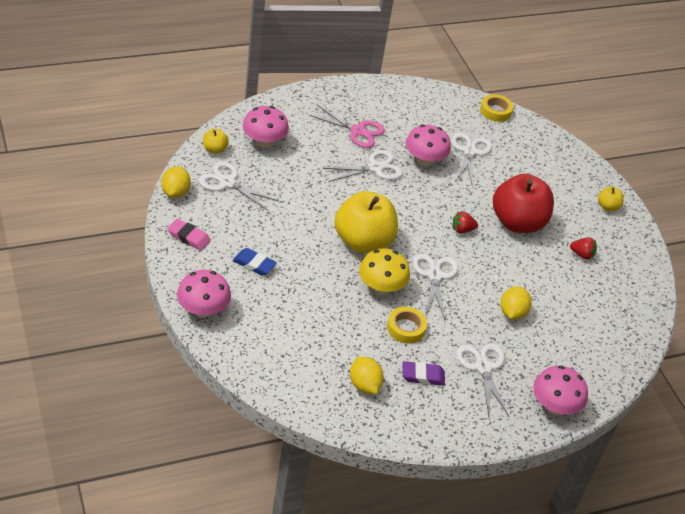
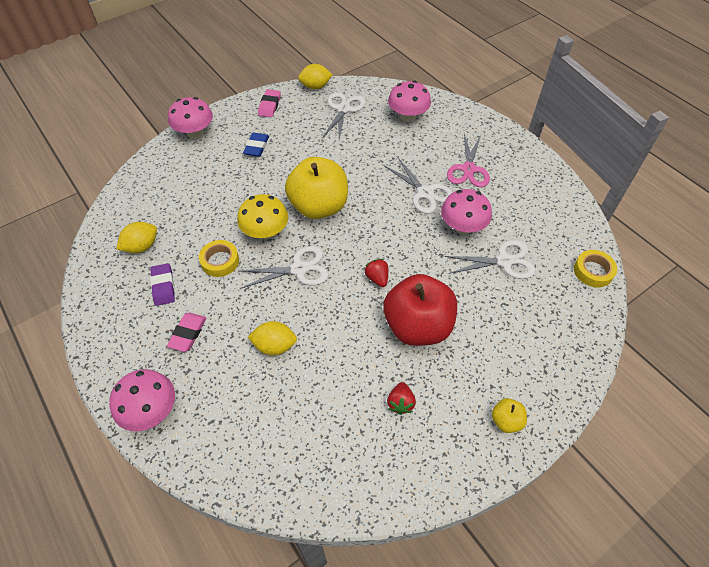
camera: 80 degrees right, 10 degrees up
yellow apple [203,129,229,154] -> none
white scissors [456,344,510,417] -> pink eraser [167,313,207,352]

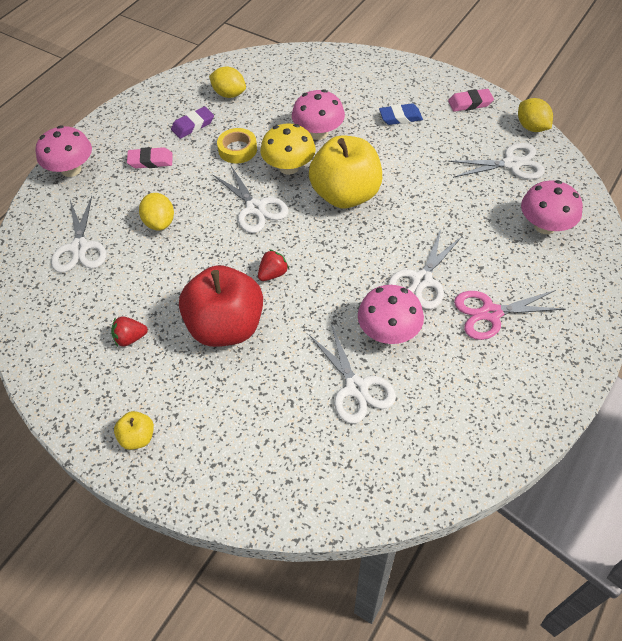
camera: 70 degrees right, 0 degrees up
pink mushroom [168,97,213,139] -> pink mushroom moved to [292,89,345,140]
yellow tape [574,250,617,287] -> none
none -> white scissors [51,196,106,273]

